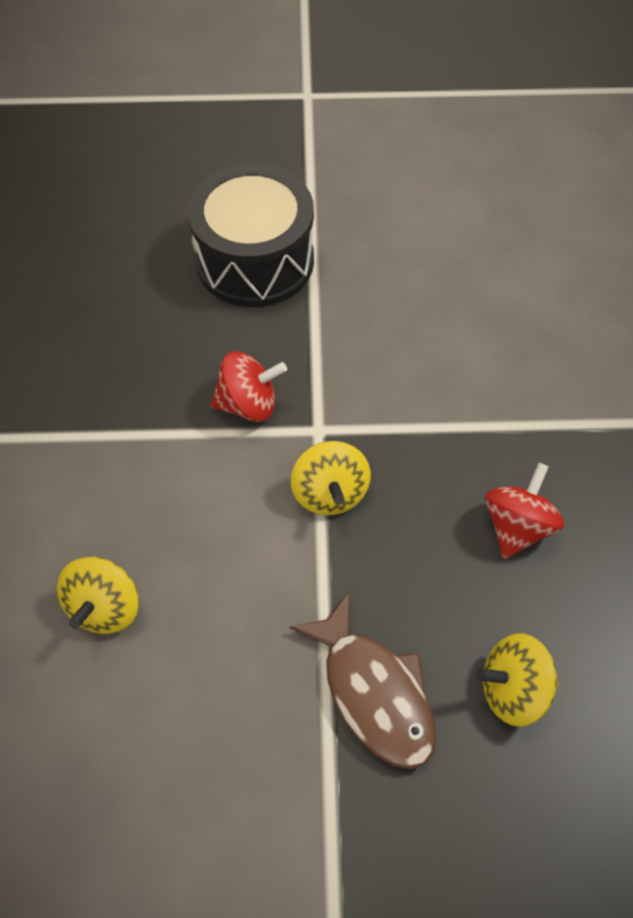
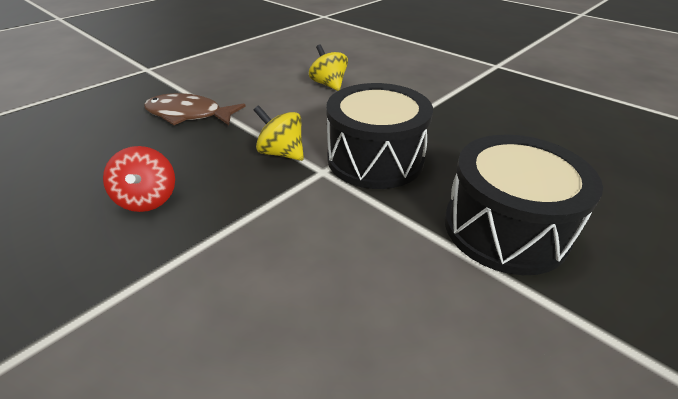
camera: 135 degrees right, 20 degrees down
red spinning top [210,351,287,422] -> black drum [326,83,433,189]
yellow spinning top [476,633,559,727] -> none

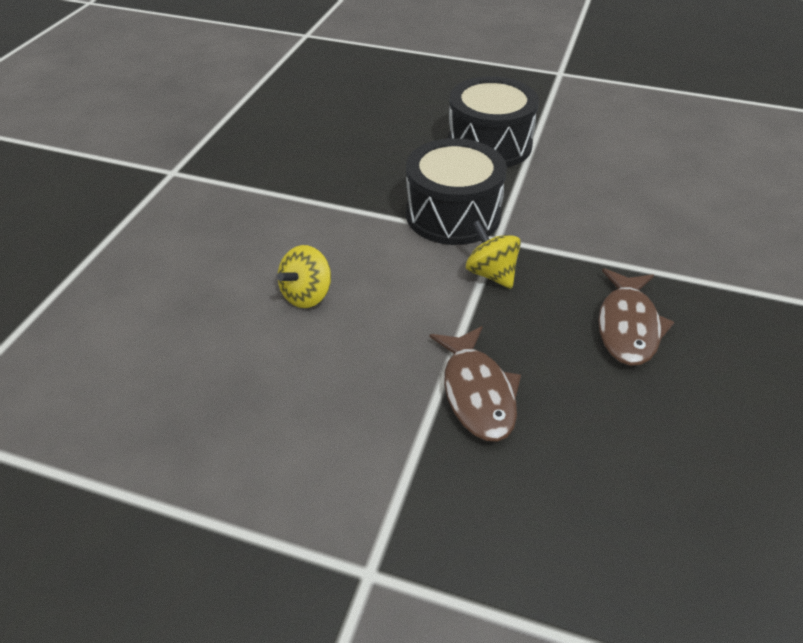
camera: 115 degrees left, 5 degrees up
red spinning top [103,146,175,212] -> brown fish [598,268,674,366]
yellow spinning top [254,105,304,161] -> yellow spinning top turned 135 degrees clockwise [466,220,521,289]

